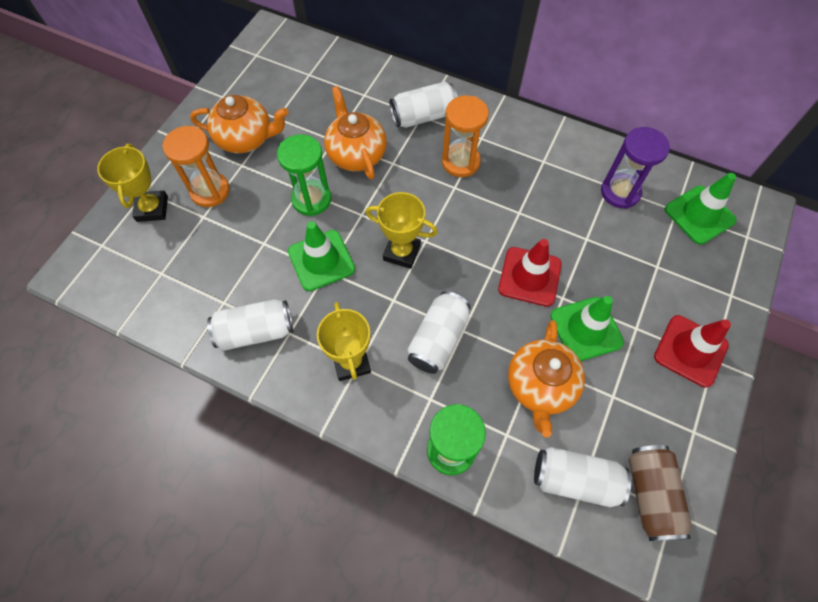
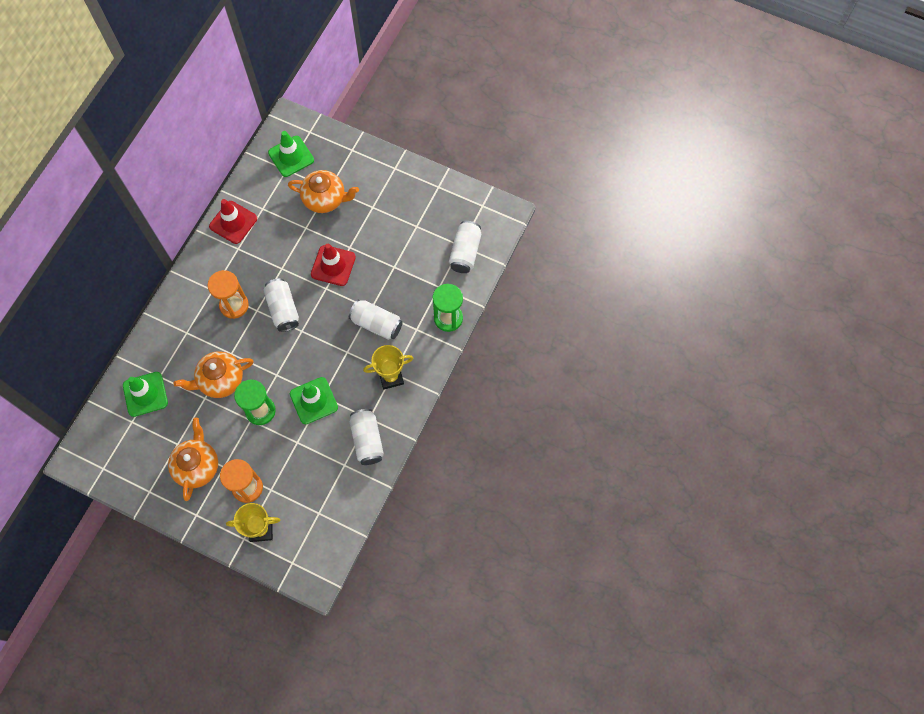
camera: 90 degrees left, 5 degrees up
yellow trophy [366,192,438,269] -> none
white can [390,82,458,128] -> white can moved to [263,278,299,332]
orange teapot [508,320,585,437] -> orange teapot moved to [288,170,359,213]
green traffic cone [550,296,624,361] -> green traffic cone moved to [123,372,168,417]
purple hourglass [601,127,670,209] -> none
brown can [629,445,692,541] -> none
red traffic cone [654,315,731,388] -> red traffic cone moved to [209,199,257,244]

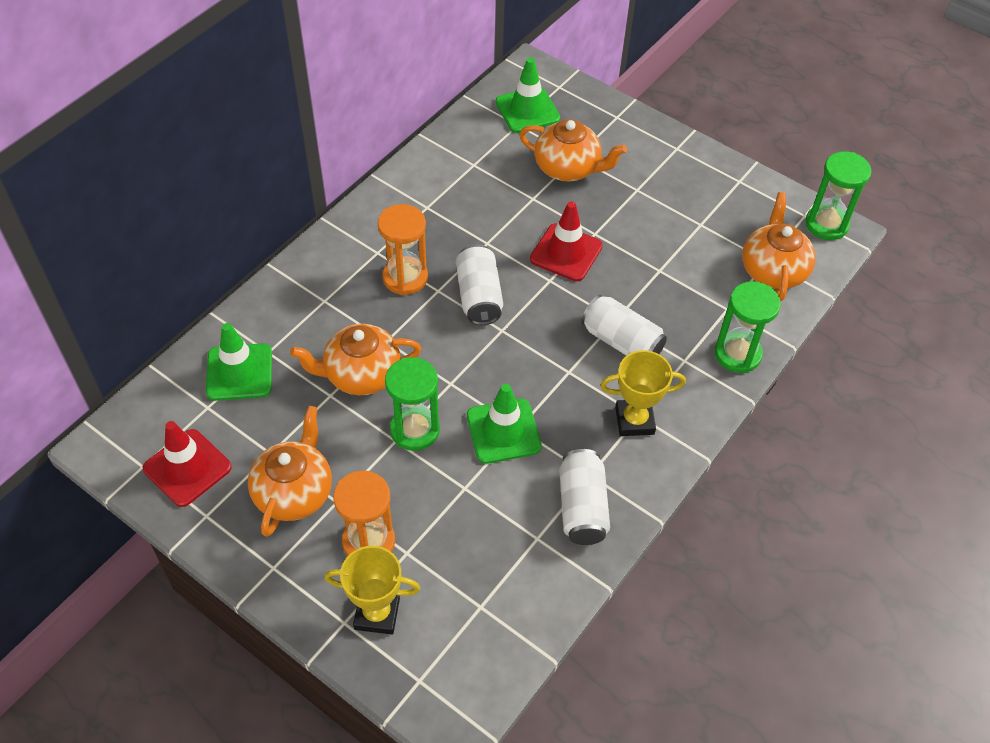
camera: 10 degrees right, 15 degrees down
red traffic cone [209,199,257,244] -> red traffic cone moved to [143,421,232,507]
white can [449,221,481,273] -> orange teapot [742,192,816,301]
none -> green hourglass [805,151,871,240]

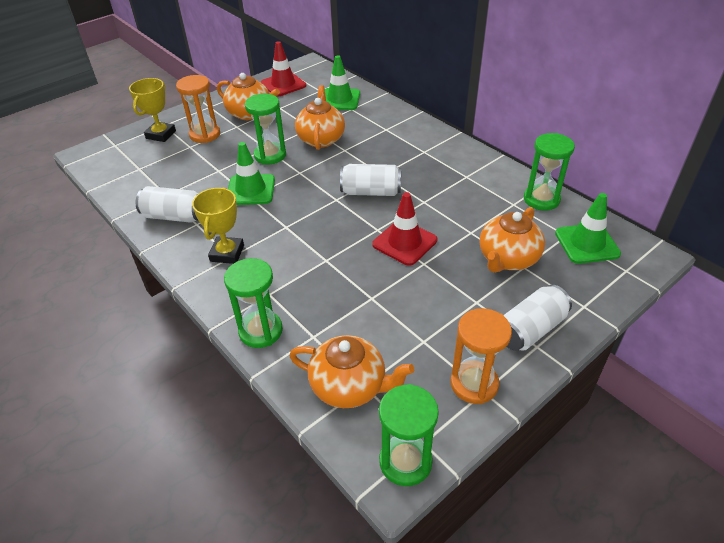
camera: 105 degrees right, 10 degrees down
orange hourglass [378,204,428,295] -> orange hourglass moved to [450,308,512,404]
white can [581,295,667,356] -> white can moved to [504,285,572,351]
none -> green hourglass [524,133,575,211]

